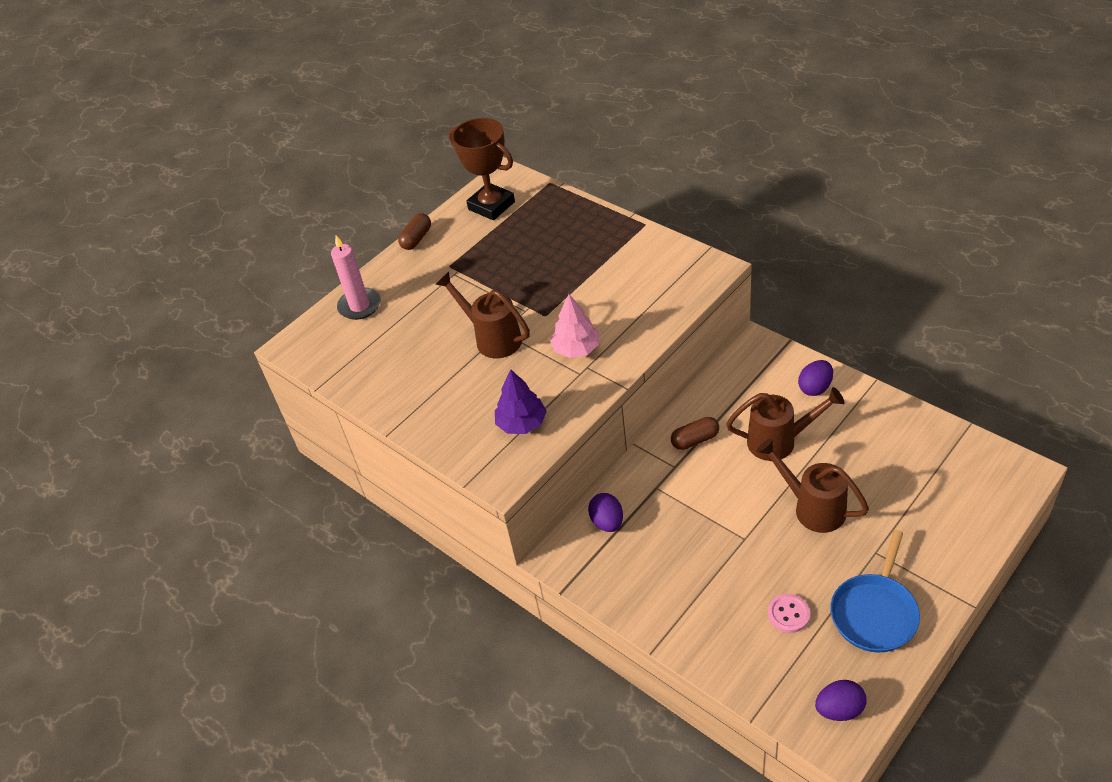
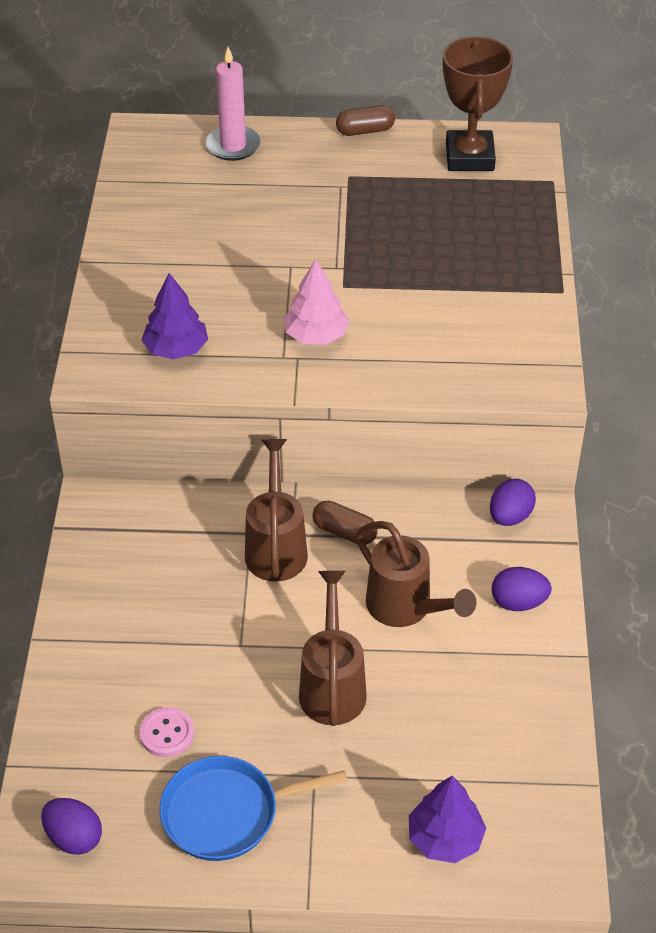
camera: 45 degrees right, 0 degrees up
brown watering can [435,272,530,358] -> brown watering can moved to [245,439,308,582]
purple egg [588,493,623,532] -> purple egg moved to [490,479,536,526]
none -> purple tree [409,776,486,863]

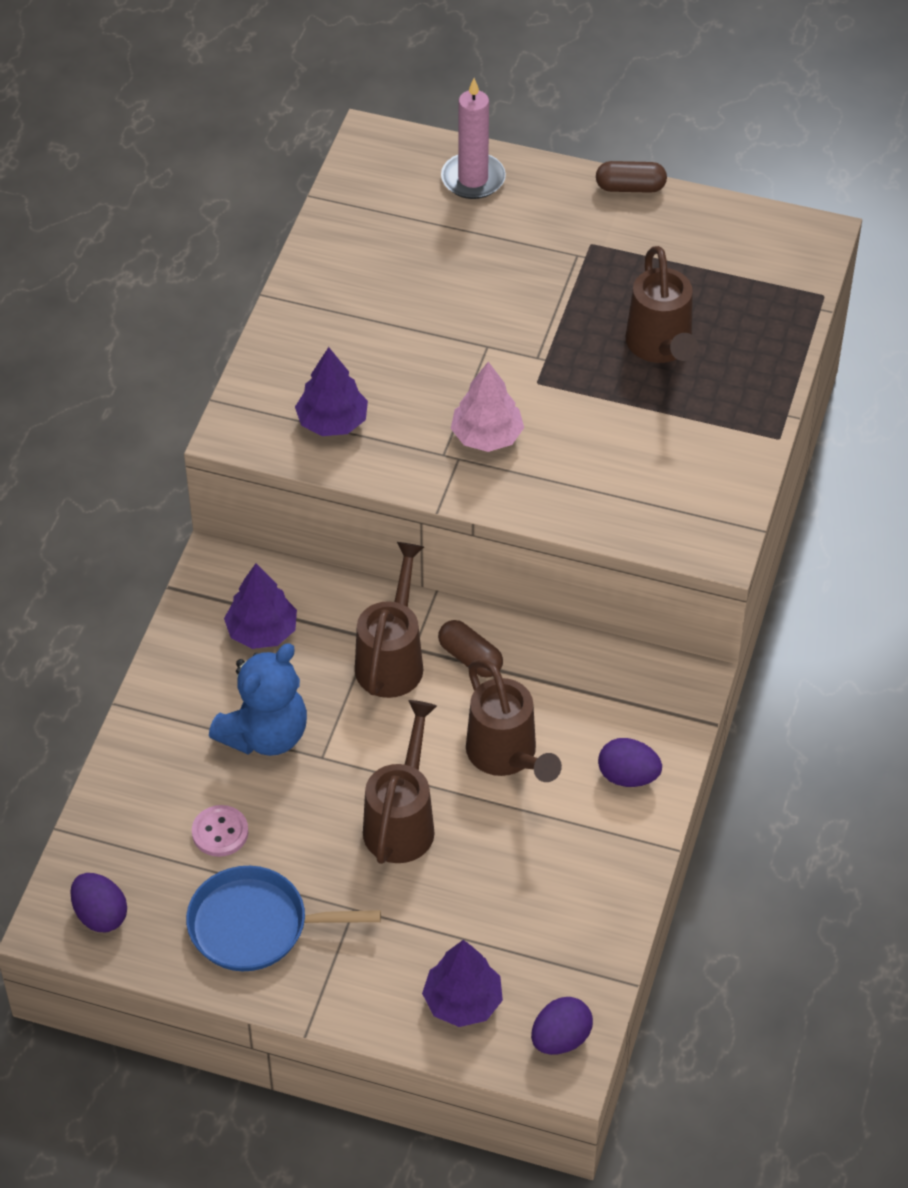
camera: 15 degrees right, 5 degrees up
brown trophy [443,36,513,171] -> none
purple egg [490,479,536,526] -> purple egg moved to [531,997,593,1055]
none -> blue teddy bear [209,643,307,756]
none -> purple tree [224,564,297,649]
none -> brown watering can [625,246,698,363]

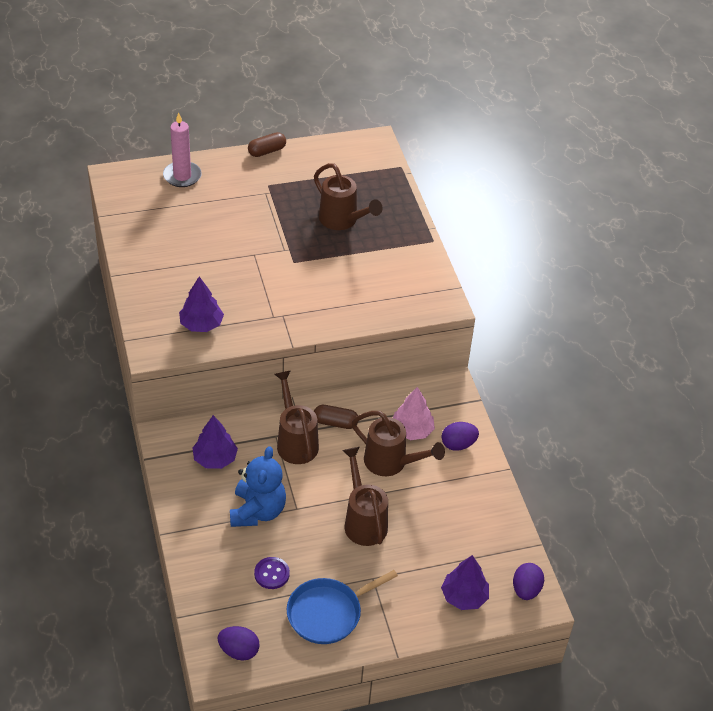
camera: 35 degrees left, 5 degrees down
pink button [192,805,248,857] -> purple button [254,557,290,589]
pink tree [451,362,524,452] -> pink tree moved to [393,387,435,440]

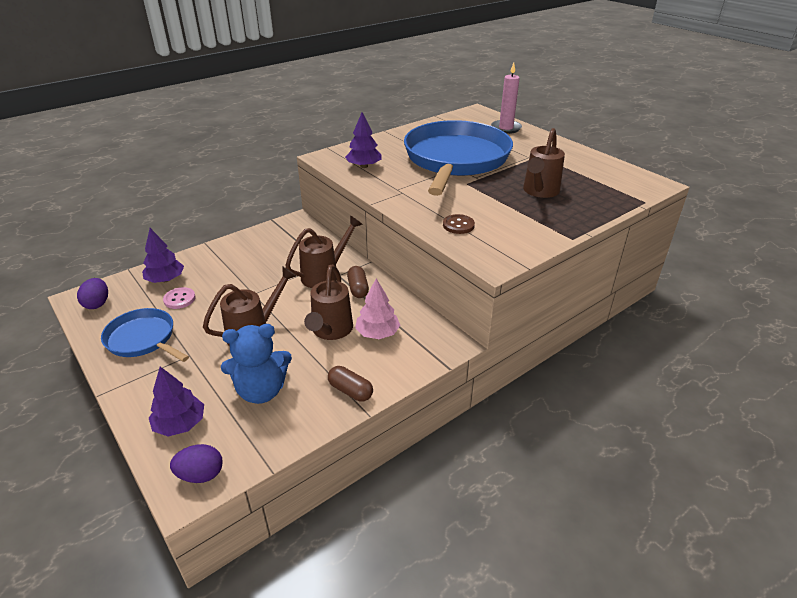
camera: 70 degrees right, 10 degrees down
purple tree [192,415,238,469] -> purple tree moved to [142,228,184,283]
blue teddy bear [230,446,286,527] -> blue teddy bear moved to [221,324,292,404]
brown capsule [248,132,286,157] -> brown capsule moved to [328,366,373,402]
purple button [254,557,290,589] -> pink button [163,287,196,309]
purple egg [442,422,479,451] -> none
none -> blue pan [404,120,513,196]
none -> brown button [443,214,475,234]

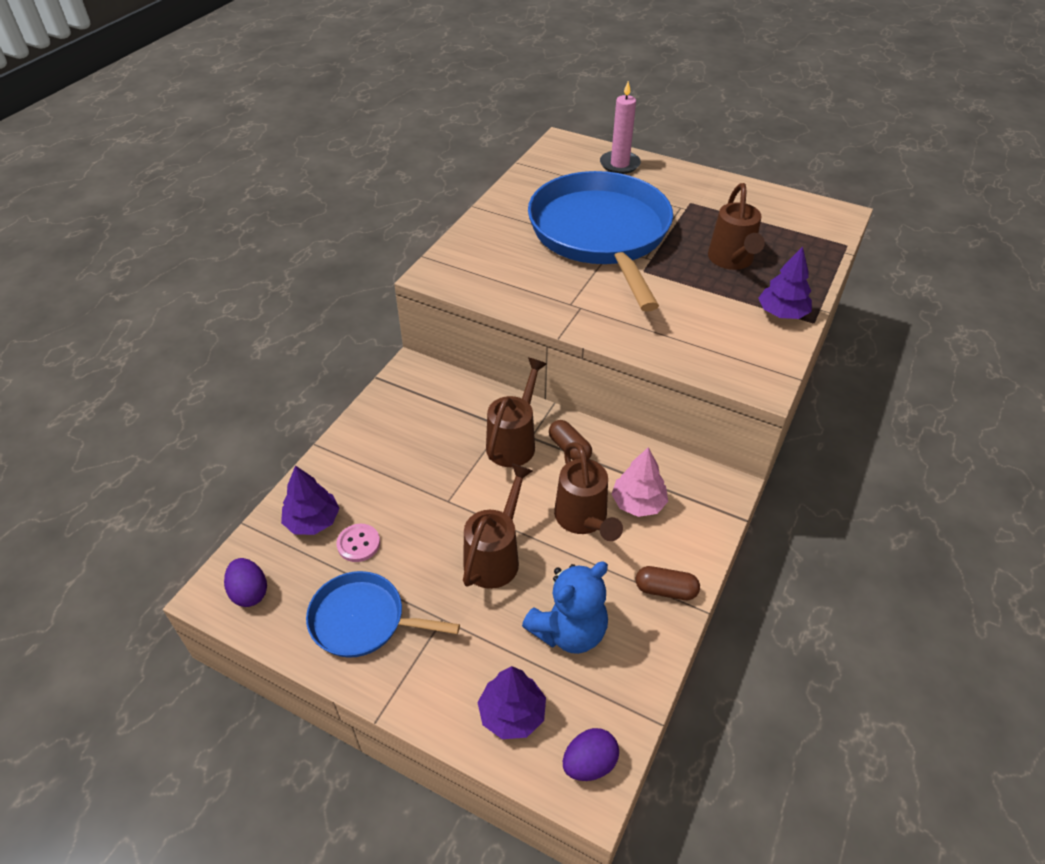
camera: 25 degrees left, 10 degrees up
purple tree [345,112,381,168] -> purple tree moved to [758,246,812,319]
brown button [443,214,475,234] -> none

